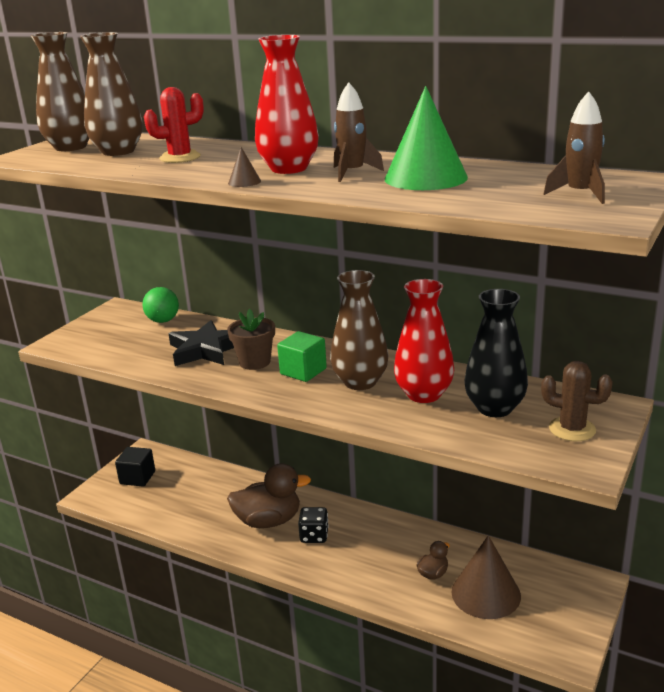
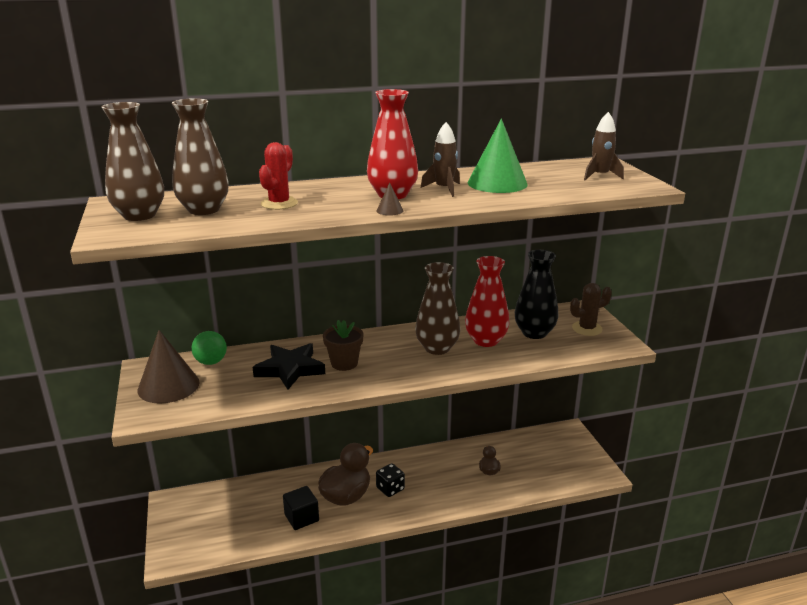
camera: 45 degrees left, 0 degrees up
black cube [115,447,155,487] -> black cube moved to [283,486,319,530]
green cube [277,331,327,382] -> none
brown cone [452,535,521,619] -> brown cone moved to [137,330,200,404]

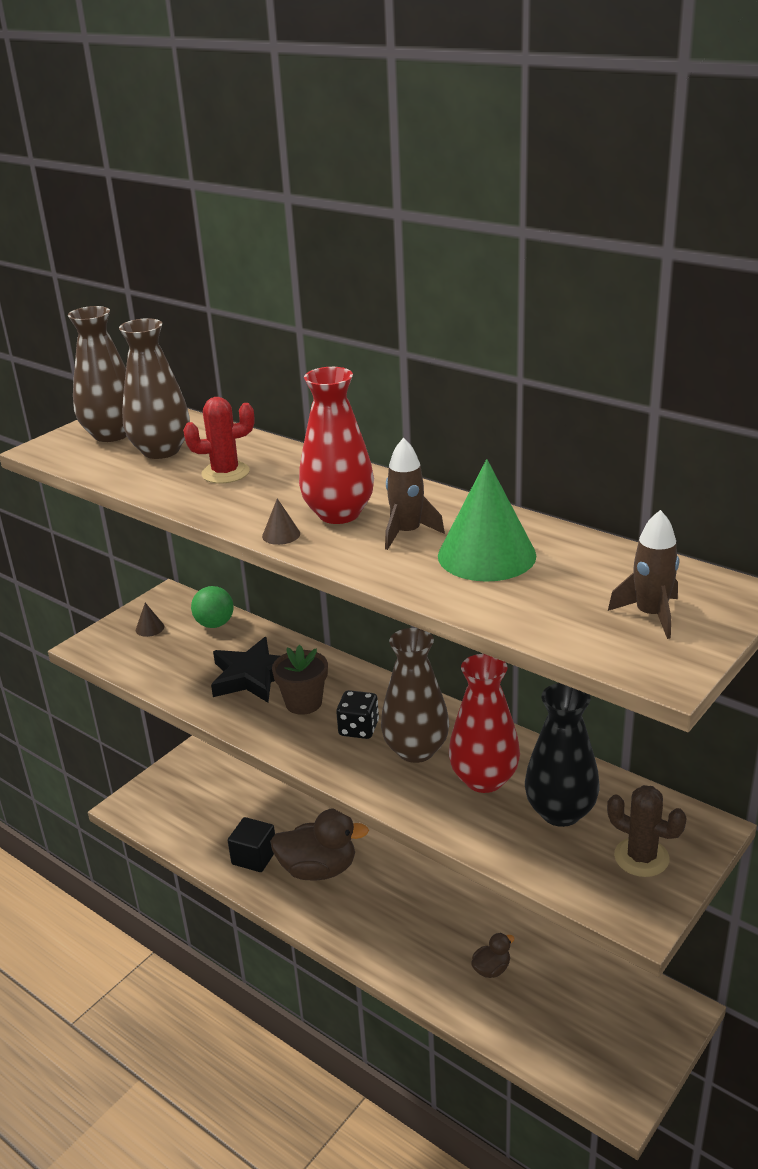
camera: 55 degrees right, 5 degrees up
brown cone [137,330,200,404] -> brown cone [136,603,164,637], size x0.41
black dice [376,463,405,497] -> black dice moved to [336,690,379,739]

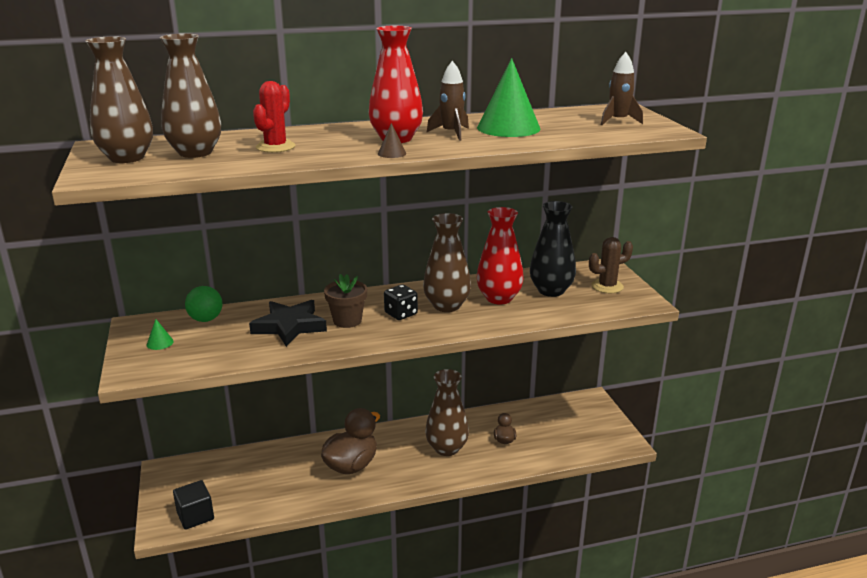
camera: 55 degrees left, 5 degrees down
brown cone [136,603,164,637] -> green cone [147,319,174,350]
black cube [228,817,275,872] -> black cube moved to [173,480,214,530]
none -> brown vase [425,369,469,456]

